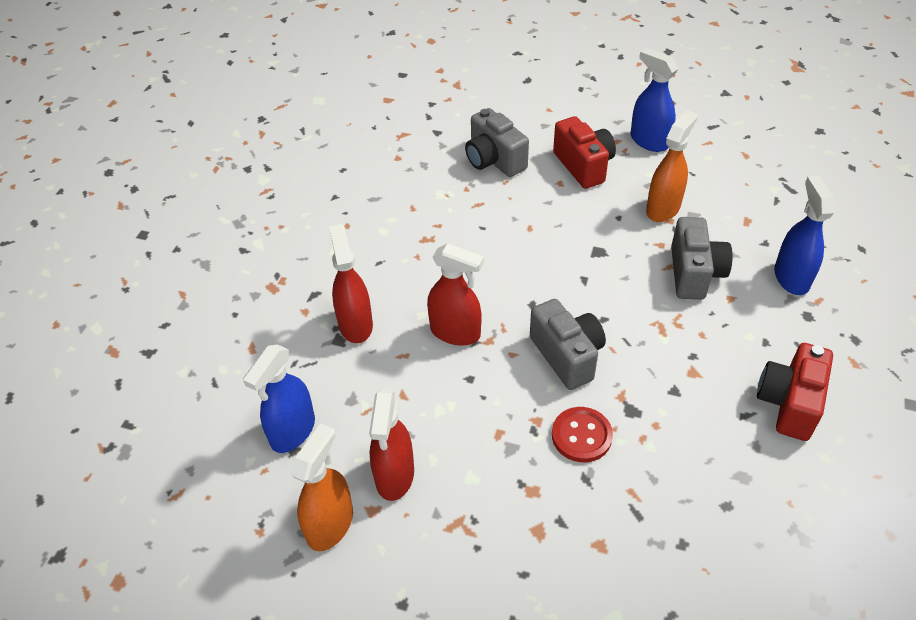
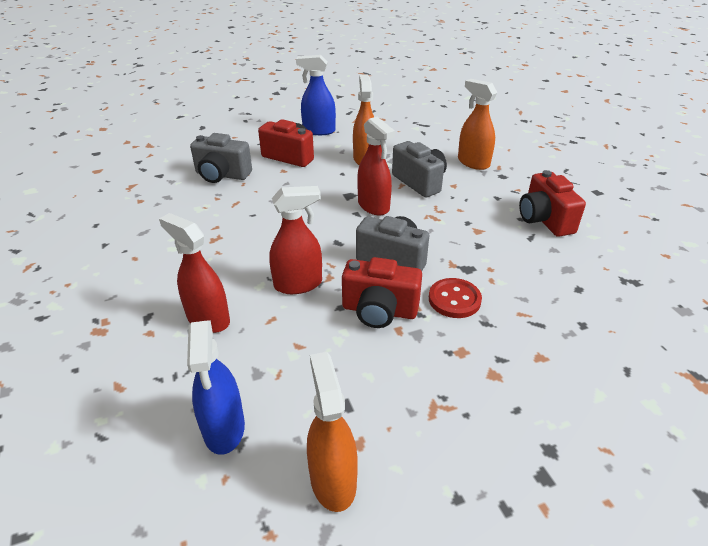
camera: 40 degrees left, 10 degrees down
red spray bottle [369,389,414,501] -> red spray bottle moved to [357,117,395,215]
blue spray bottle [774,176,835,295] -> orange spray bottle [458,79,497,170]
none -> red camera [342,257,422,328]

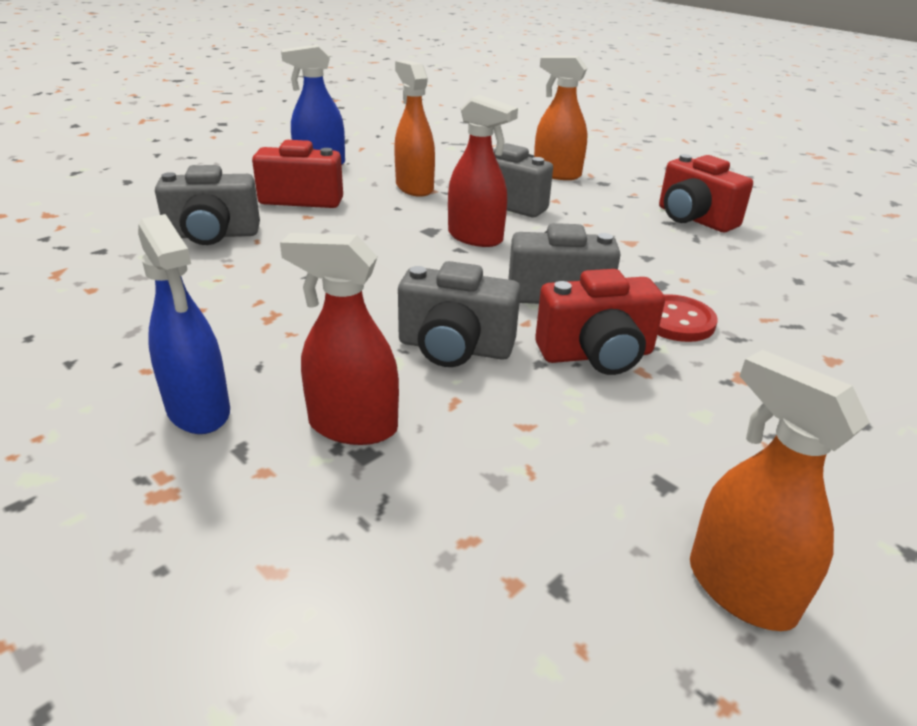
camera: 25 degrees left, 5 degrees down
blue spray bottle [187,320,245,455] -> blue spray bottle moved to [138,214,230,434]
red spray bottle [270,186,322,294] -> grey camera [398,261,521,367]

